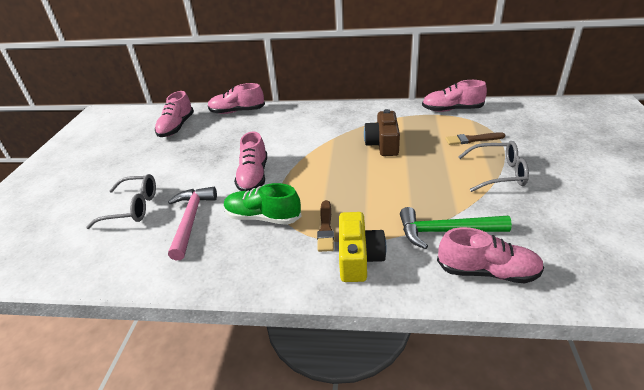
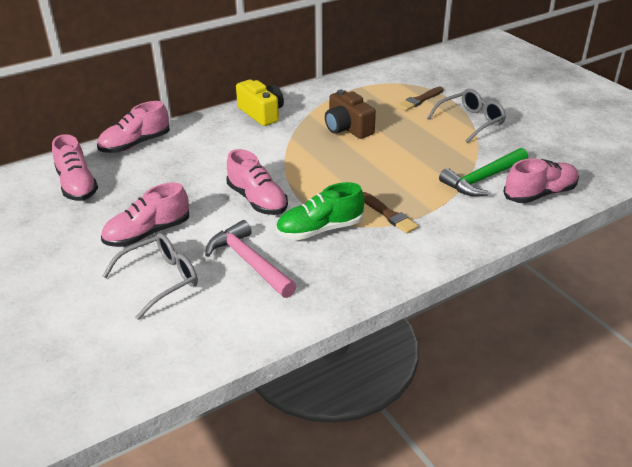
camera: 40 degrees left, 0 degrees up
yellow camera [339,212,386,282] -> yellow camera moved to [236,80,284,126]
pink shoe [422,80,487,112] -> pink shoe moved to [101,182,189,247]

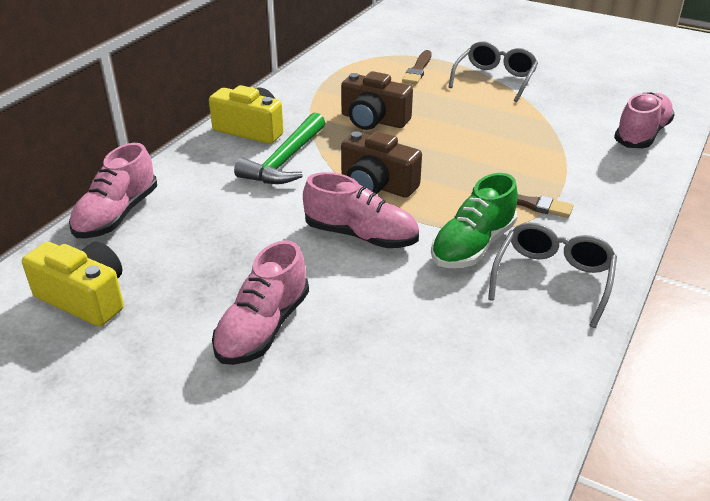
camera: 30 degrees left, 0 degrees up
pink shoe [52,134,98,201] -> yellow camera [22,242,124,327]
grey glasses [103,233,198,320] -> grey glasses moved to [488,222,617,328]
pink hammer [205,220,297,298] -> none
green hammer [439,148,528,196] -> green hammer moved to [234,112,325,184]
none -> brown camera [341,131,422,198]

